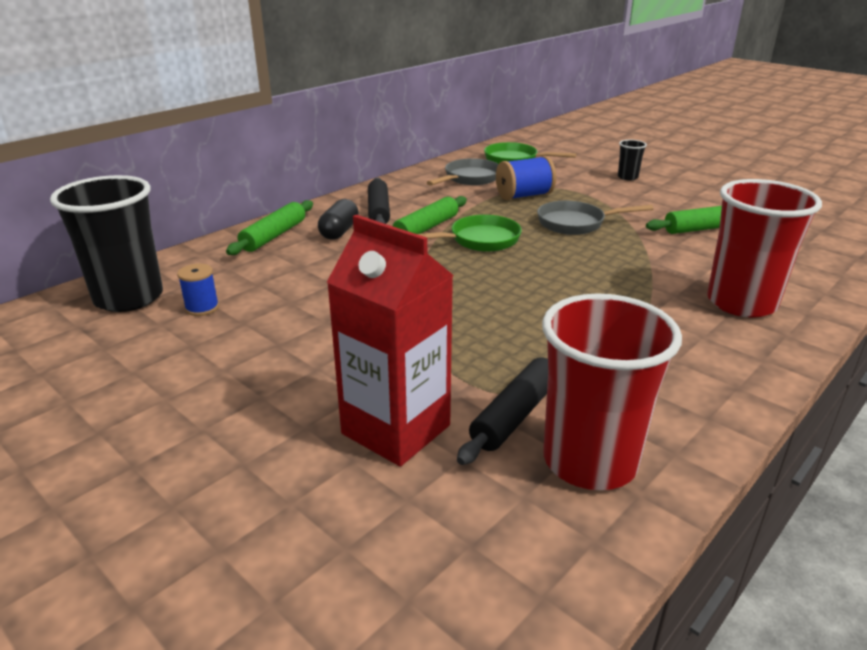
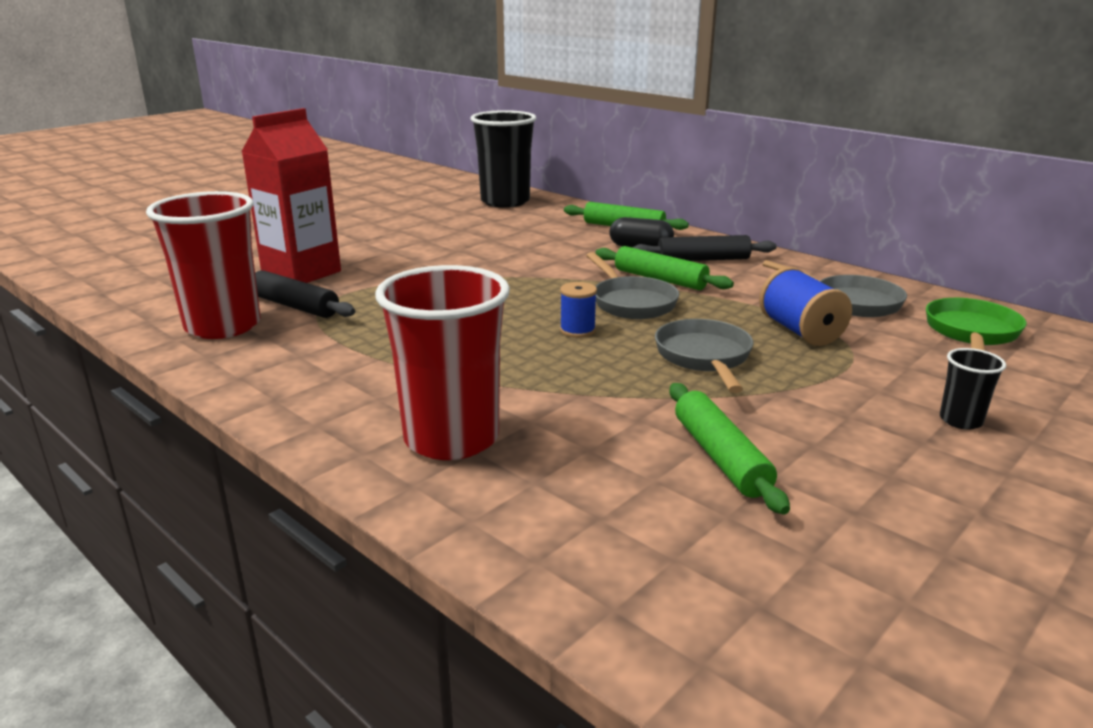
camera: 90 degrees right, 5 degrees down
blue spool [177,264,219,316] -> blue spool moved to [560,282,597,338]
green pan [418,215,522,252] -> grey pan [586,252,679,319]

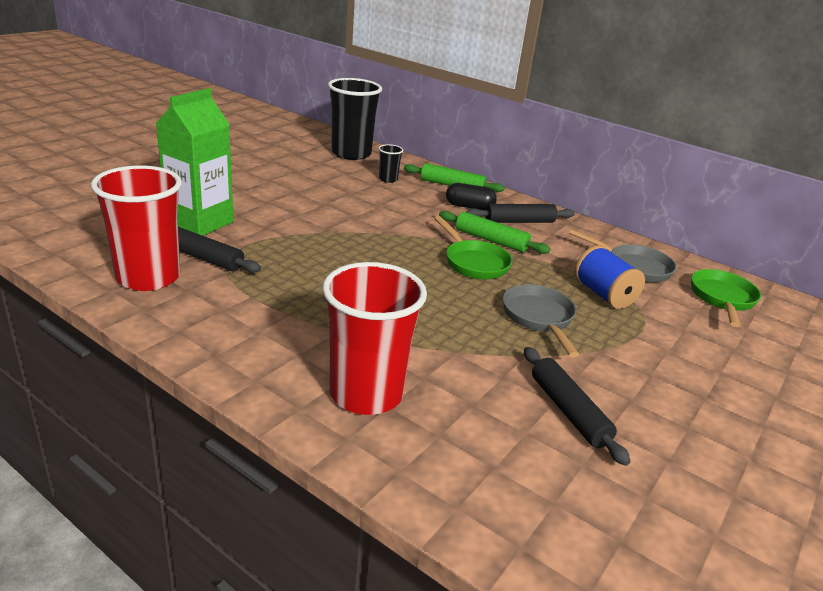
camera: 10 degrees left, 5 degrees up
red carton [242,108,341,283] -> green carton [156,88,233,236]
blue spool [560,282,597,338] -> none
grey pan [586,252,679,319] -> green pan [434,216,512,280]
green rolling pin [669,383,790,514] -> black rolling pin [524,347,631,466]
black cup [940,348,1006,430] -> black cup moved to [378,144,403,183]

